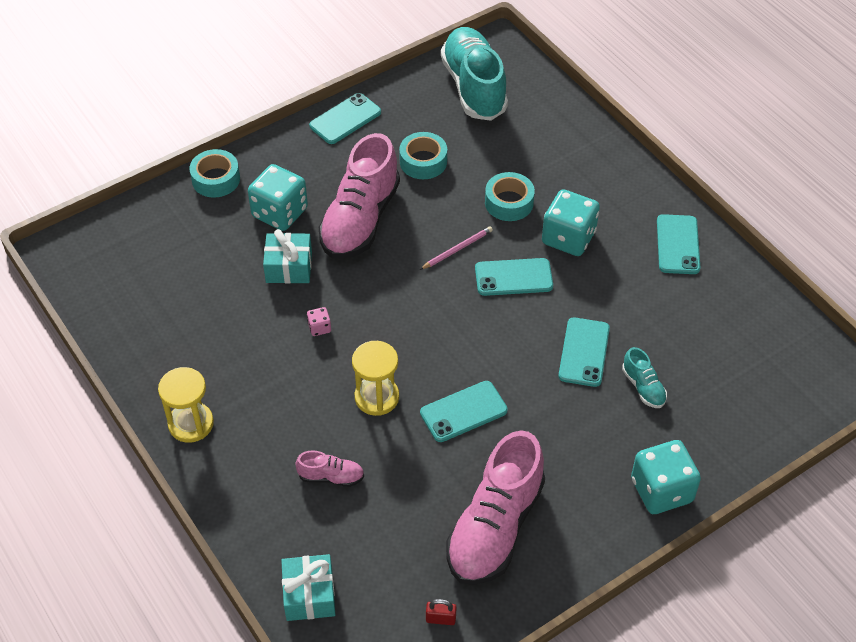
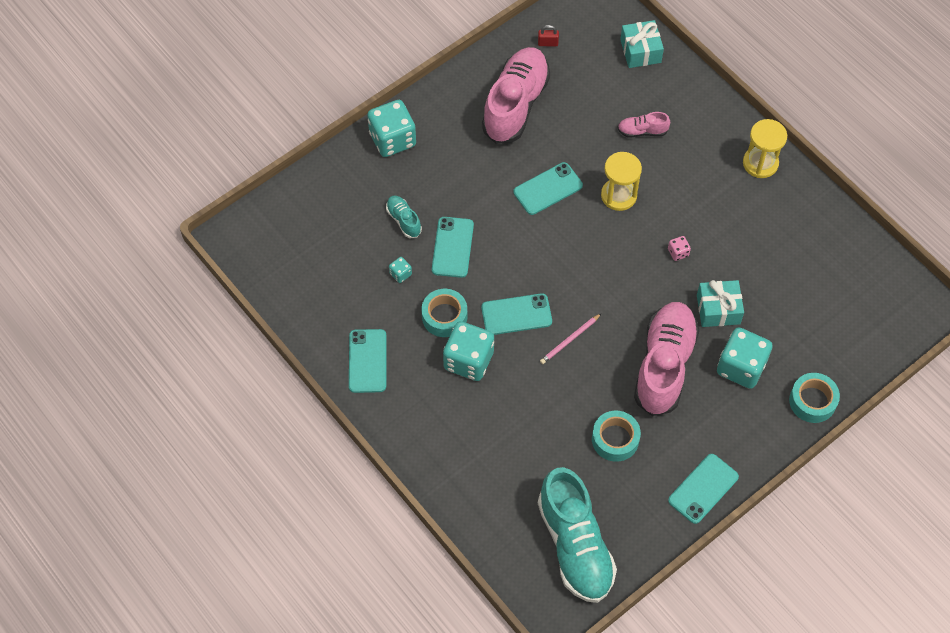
camera: 175 degrees right, 10 degrees up
turquoise tape [485,172,535,221] -> turquoise tape moved to [422,289,467,337]
none -> turquoise dice [389,257,412,283]

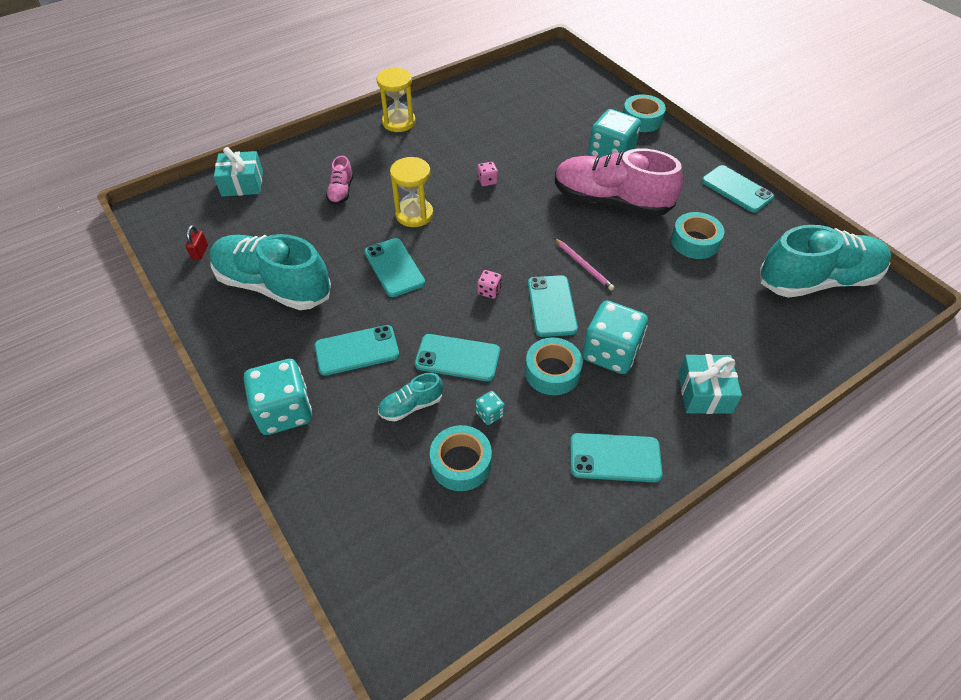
camera: 85 degrees left, 10 degrees down
pink shoe [482,47,550,144] -> turquoise shoe [210,234,331,310]
turquoise gift [697,280,744,327] -> turquoise gift moved to [678,354,742,414]
none -> turquoise phone [314,325,399,376]
none -> turquoise tape [430,425,492,491]
none -> pink dice [478,270,502,299]

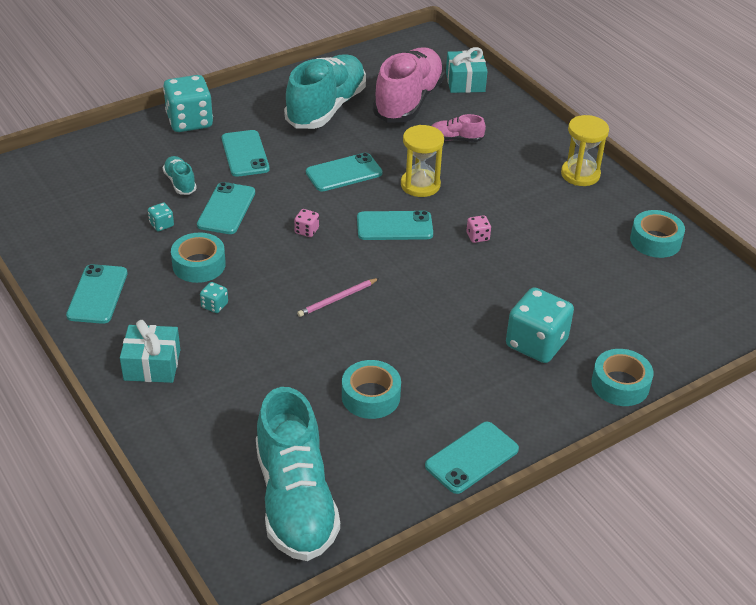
camera: 90 degrees right, 10 degrees down
red padlock [186,225,208,260] -> none
turquoise tape [430,425,492,491] -> turquoise tape moved to [630,210,685,258]
turquoise phone [528,275,578,337] -> turquoise phone moved to [357,211,433,240]
pink shoe [555,149,683,217] -> pink shoe moved to [373,47,445,123]
turquoise dice [582,300,648,374] -> turquoise dice [200,282,228,313], size x0.43

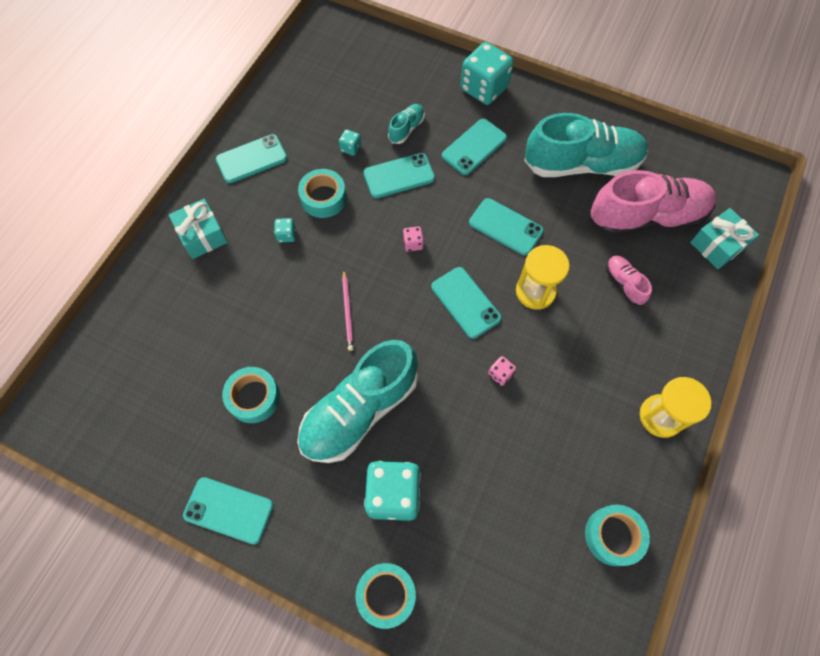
camera: 60 degrees right, 25 degrees up
turquoise shoe [256,387,340,561] -> turquoise shoe moved to [297,340,418,463]
pink pencil [297,278,379,317] -> pink pencil turned 120 degrees counterclockwise [342,270,354,351]

